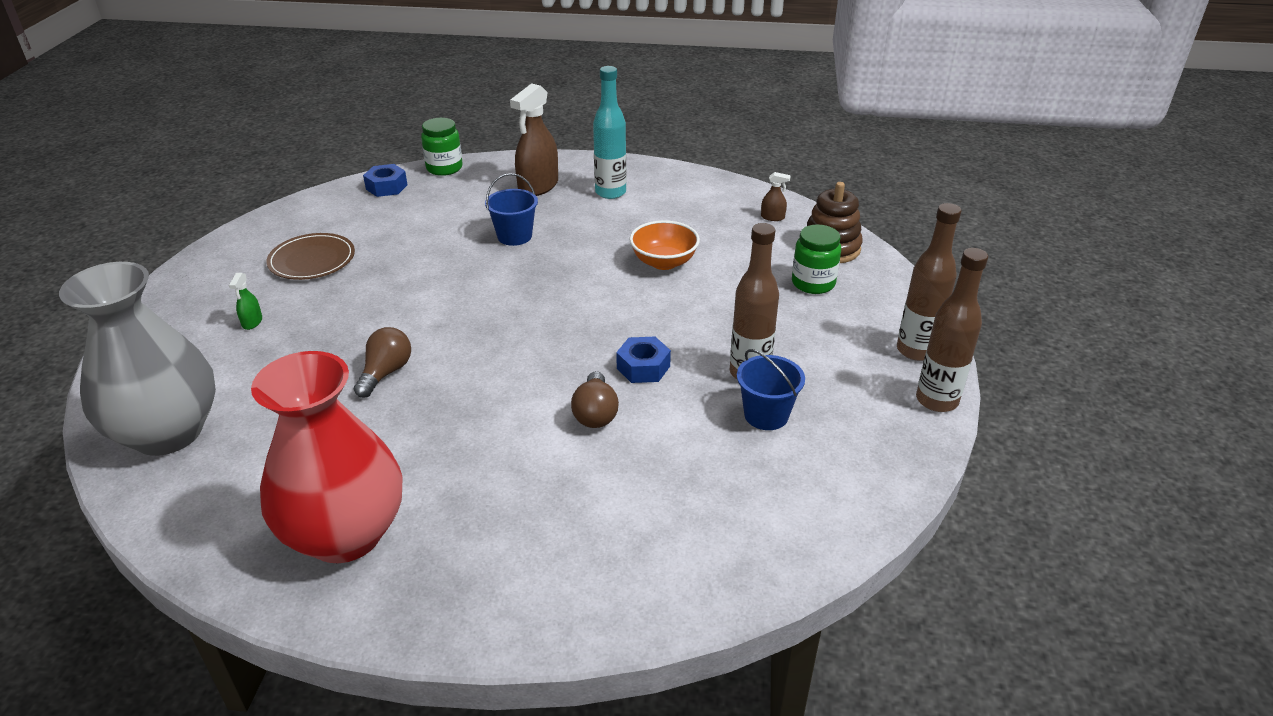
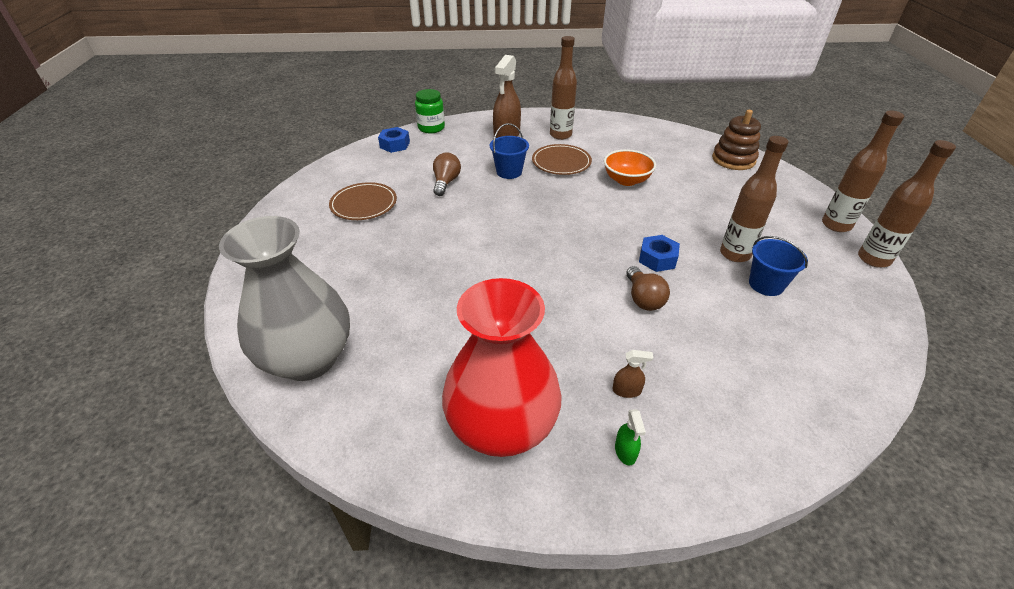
camera: 10 degrees left, 5 degrees up
green spray bottle [229,273,262,330] -> green spray bottle moved to [615,409,646,465]
brown light bulb [354,327,411,398] -> brown light bulb moved to [433,152,461,196]
turquoise bottle [593,66,626,199] -> brown bottle [550,36,577,140]
brown spray bottle [761,172,791,221] -> brown spray bottle moved to [612,350,653,398]
green jar [792,224,841,294] -> none
none -> brown plate [532,144,592,175]

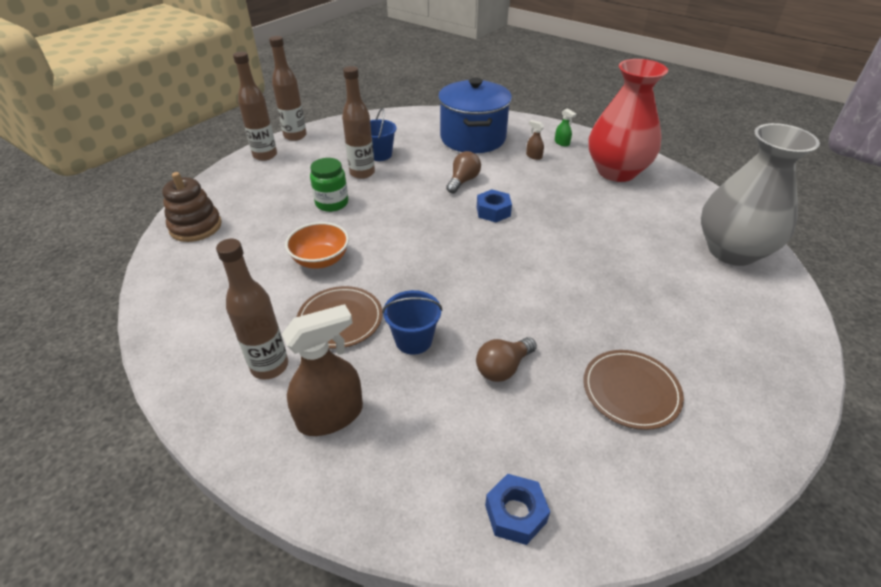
camera: 140 degrees left, 0 degrees up
green jar [415,89,445,133] -> green jar moved to [310,158,348,212]
green spray bottle [615,409,646,465] -> green spray bottle turned 105 degrees clockwise [555,108,576,146]
blue nut [639,235,680,272] -> blue nut moved to [477,189,512,222]
none -> blue pot [438,78,512,153]

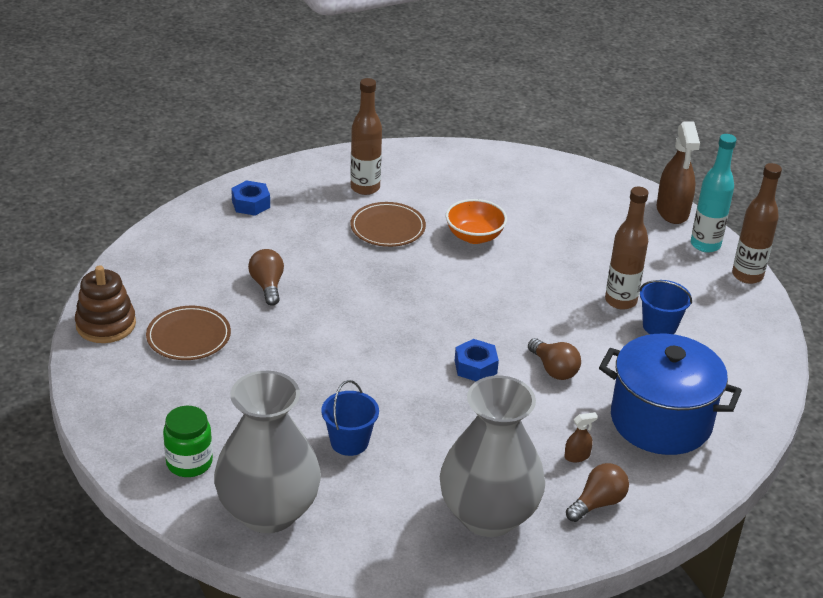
camera: 115 degrees right, 5 degrees down
brown stacking toy [162,172,222,242] -> brown stacking toy moved to [75,265,136,343]
brown bottle [233,52,277,161] -> turquoise bottle [691,134,736,253]
brown spray bottle [282,304,363,436] -> brown spray bottle moved to [657,121,700,224]
green jar [310,158,348,212] -> green jar moved to [163,406,213,477]
blue bucket [382,290,442,355] -> blue bucket moved to [321,380,379,456]
blue nut [485,474,550,545] -> blue nut moved to [231,180,270,216]
green spray bottle [555,108,576,146] -> brown light bulb [566,463,629,522]
red vase [589,59,668,182] -> grey vase [440,375,545,537]

